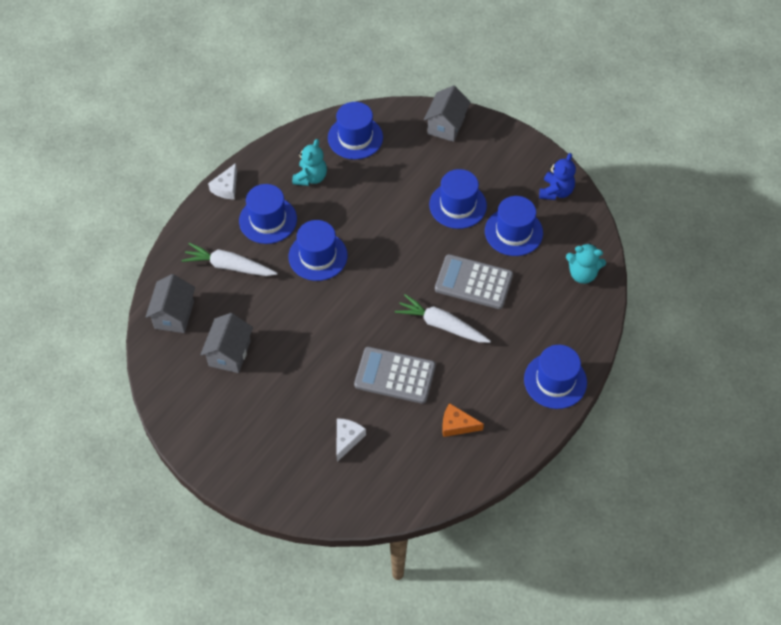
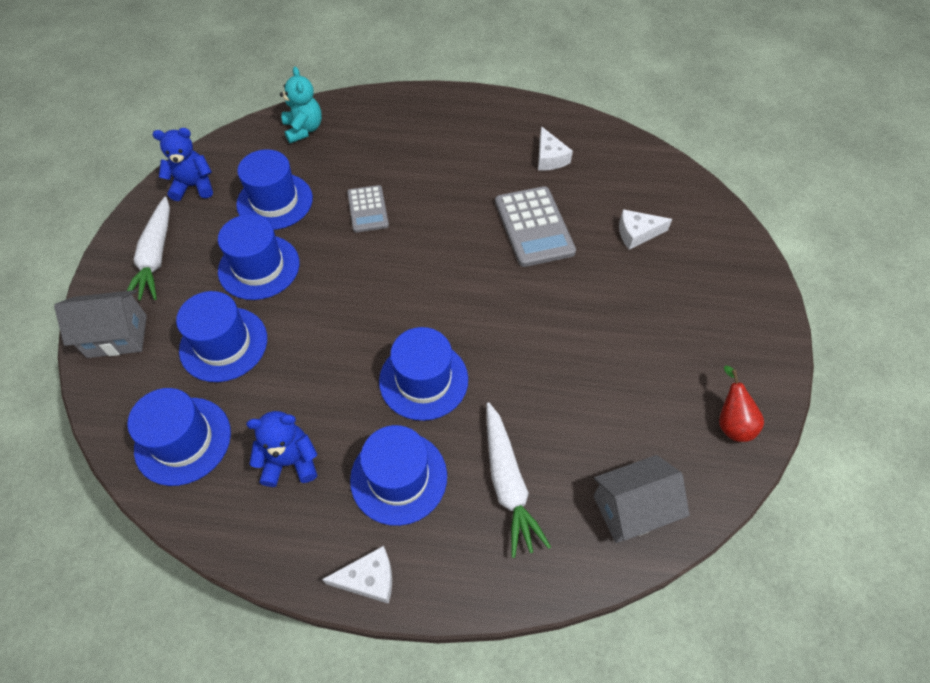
camera: 120 degrees left, 0 degrees up
grey house [200,313,253,373] -> none
turquoise teddy bear [292,139,327,186] -> blue teddy bear [246,411,317,487]
white carrot [395,294,491,343] -> white carrot moved to [127,197,170,301]
grey calculator [435,254,513,309] -> grey calculator [347,185,389,233], size x0.62
orange cheese [442,403,484,437] -> white cheese [538,126,573,170]
blue hat [524,345,587,409] -> blue hat moved to [176,291,267,382]
none -> red pear [719,366,764,442]

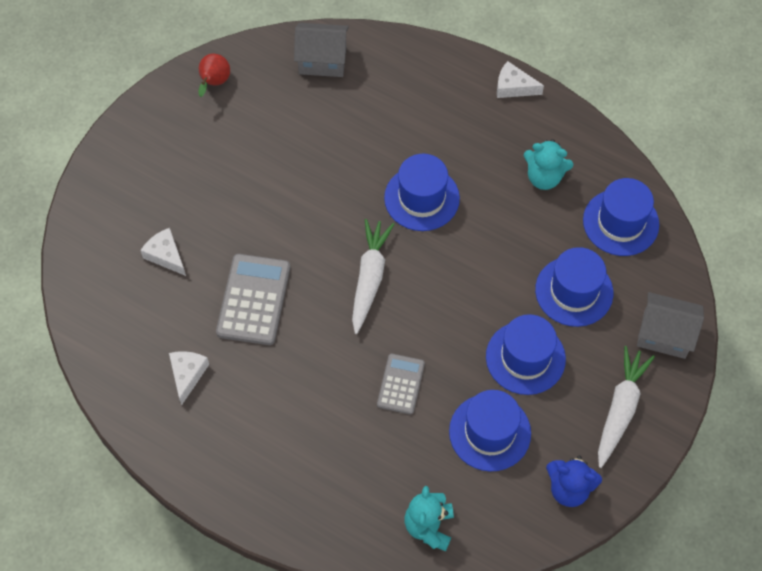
camera: 155 degrees left, 5 degrees up
blue teddy bear [246,411,317,487] -> turquoise teddy bear [523,139,574,190]
blue hat [350,425,447,526] -> none
white carrot [486,402,551,558] -> white carrot moved to [352,219,394,334]
white cheese [619,209,672,250] -> white cheese turned 150 degrees counterclockwise [140,228,186,276]

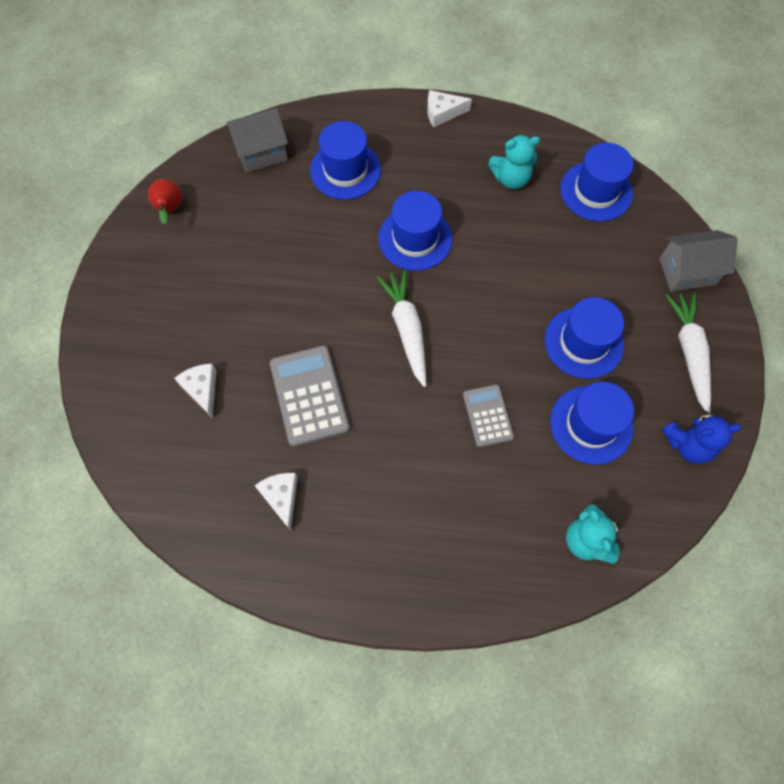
camera: 25 degrees left, 5 degrees up
white cheese [140,228,186,276] -> white cheese turned 45 degrees clockwise [174,364,217,418]
blue hat [535,247,613,327] -> blue hat moved to [310,121,381,200]

